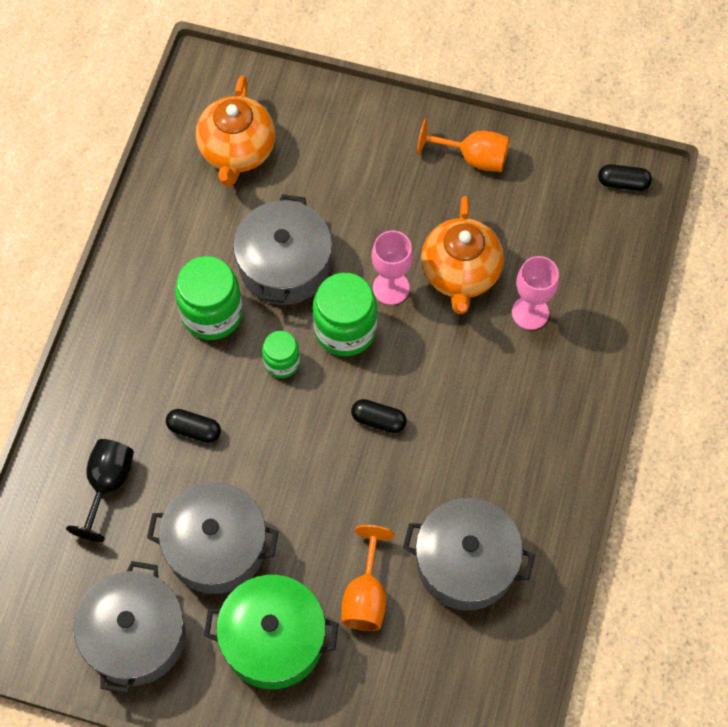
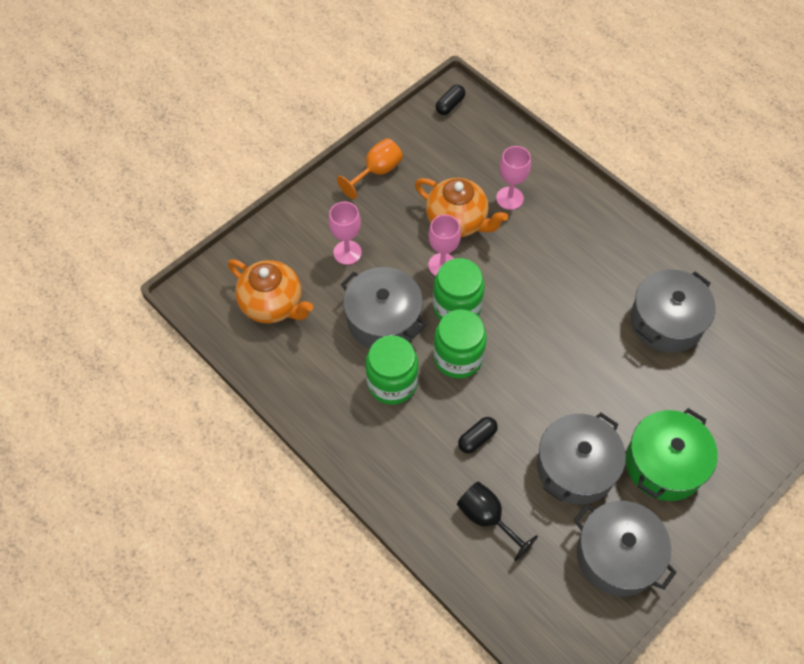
camera: 60 degrees left, 5 degrees down
green jar [262,331,300,378] -> green jar [433,309,487,378], size x1.73
orange goblet [341,525,394,631] -> none
black capsule [351,399,407,433] -> none
none -> pink goblet [329,202,362,265]

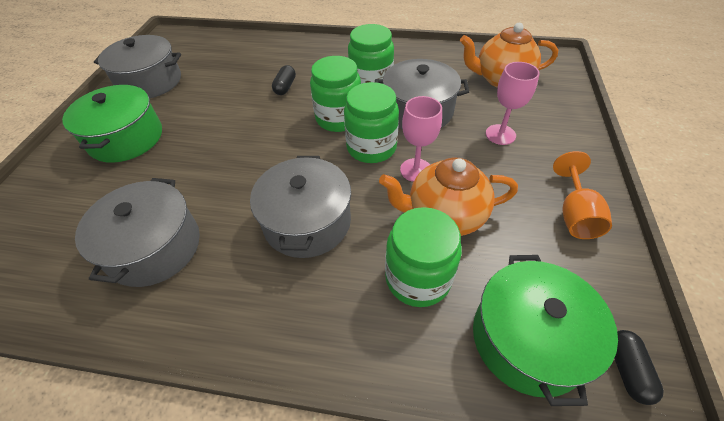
camera: 145 degrees right, 10 degrees down
black goblet [457,481,538,561] -> none
pink goblet [496,146,531,210] -> green jar [385,207,462,307]
grey pot [537,413,626,505] -> grey pot moved to [250,156,351,258]
none -> green pot [473,255,618,406]

